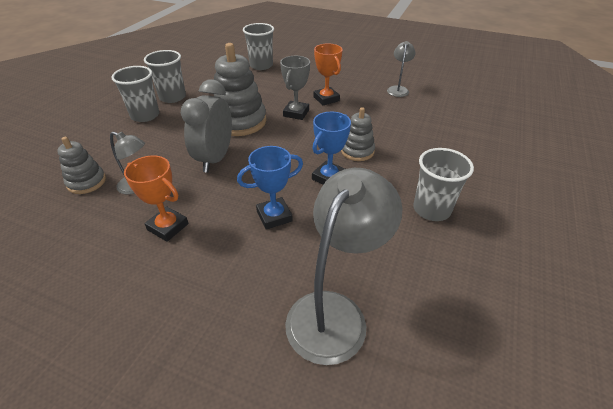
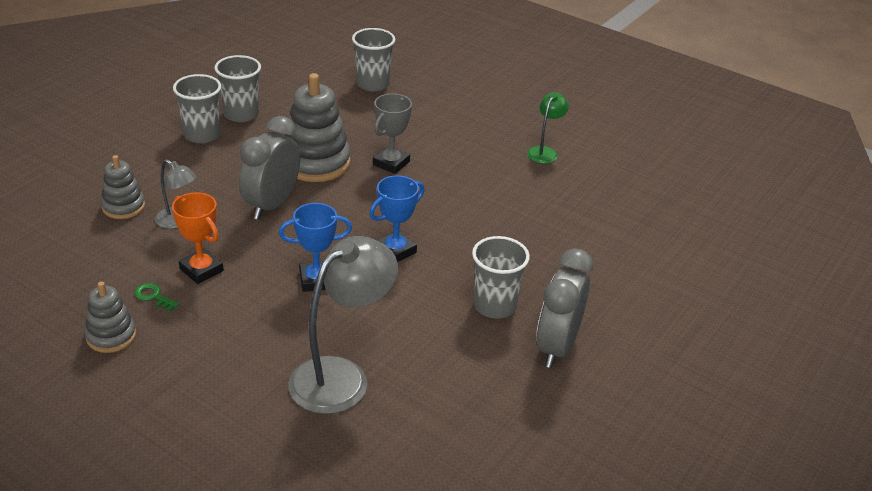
camera: 10 degrees right, 5 degrees down
orange trophy [313,43,343,105] -> none
grey stacking toy [341,107,375,161] -> grey stacking toy moved to [85,281,136,353]
grey lamp [387,41,415,97] -> green lamp [527,92,569,164]
none -> green key [134,283,179,311]
none -> grey clock [536,248,593,368]

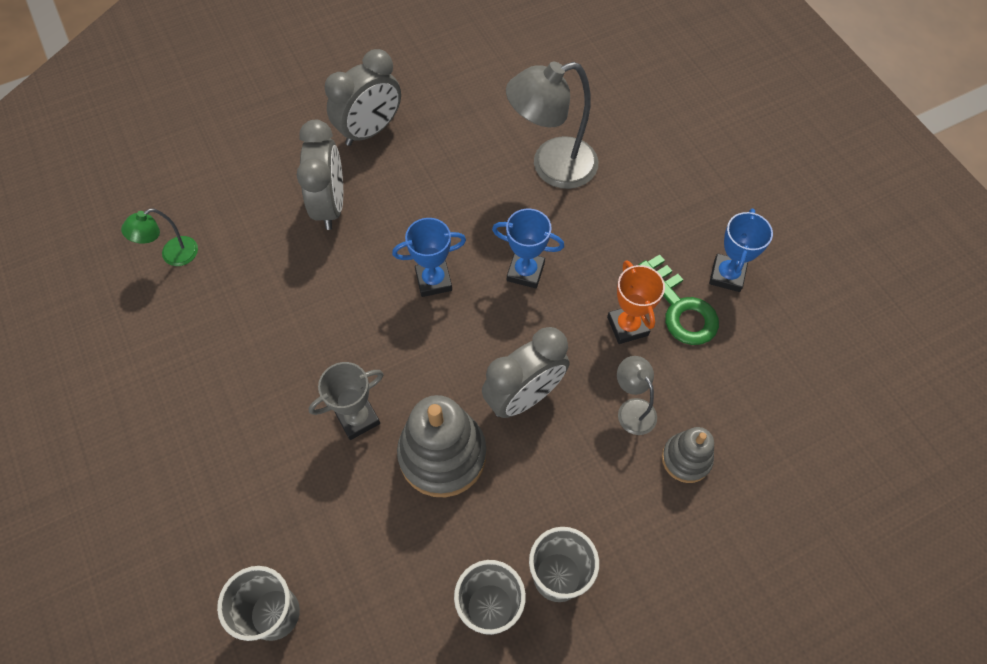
camera: 150 degrees left, 25 degrees up
grey stacking toy [85,281,136,353] -> blue trophy [709,209,773,292]
green key [134,283,179,311] -> green key [638,254,719,345], size x2.11
grey cup [472,236,530,319] -> none
green lamp [527,92,569,164] -> green lamp moved to [121,208,198,266]
none -> grey clock [297,120,343,230]

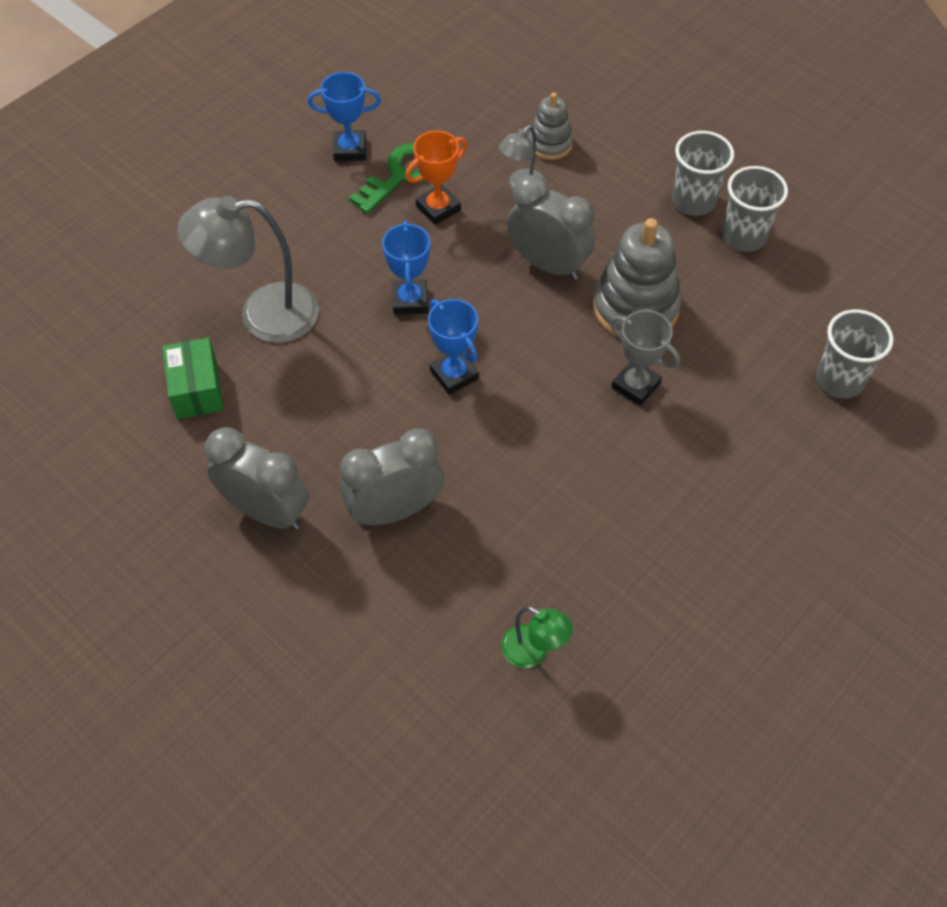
camera: 110 degrees left, 5 degrees down
grey lamp [506,61,598,189] -> grey lamp turned 120 degrees clockwise [177,196,319,343]
none -> green box [162,338,224,419]

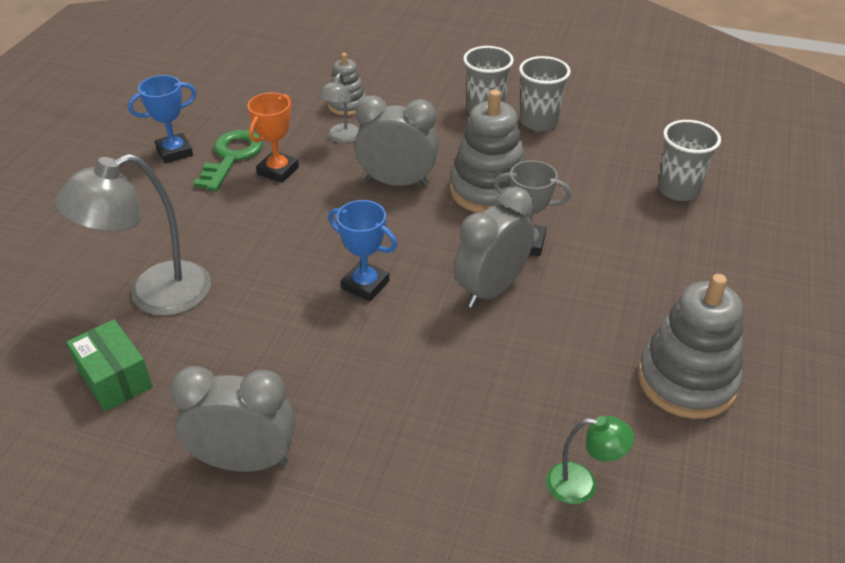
camera: 25 degrees left, 15 degrees down
grey clock [340,428,444,525] -> grey clock moved to [454,186,534,308]
blue trophy [382,221,430,315] -> none
none -> grey stacking toy [638,274,743,419]

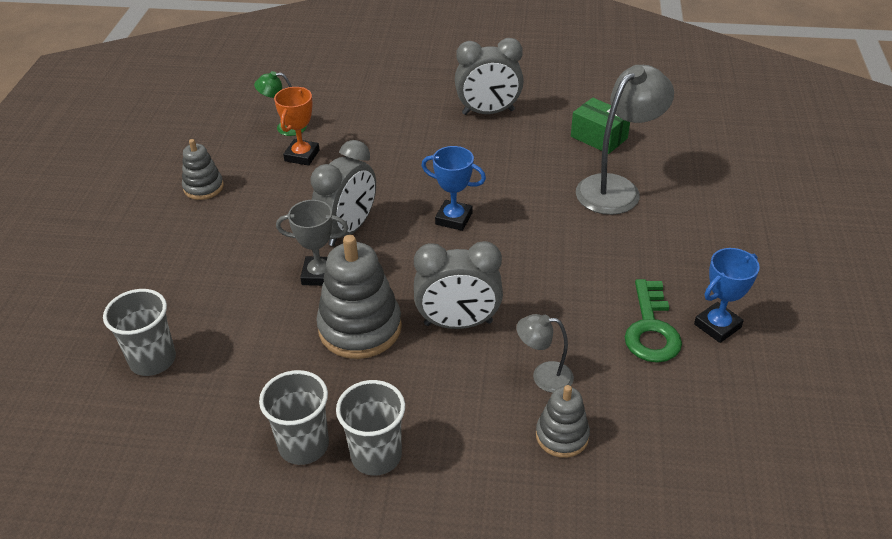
camera: 170 degrees right, 0 degrees up
orange trophy [247,92,299,183] -> orange trophy moved to [274,87,320,166]
grey lamp [318,73,359,143] -> grey lamp turned 90 degrees counterclockwise [516,314,574,393]
grey stacking toy [638,274,743,419] -> grey stacking toy [182,139,224,200], size x0.57

